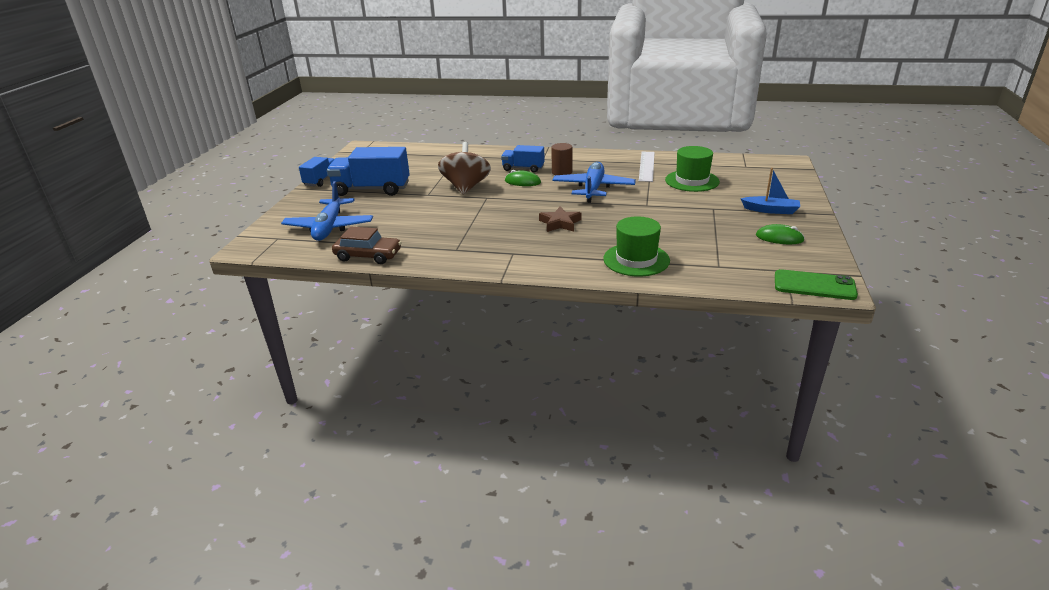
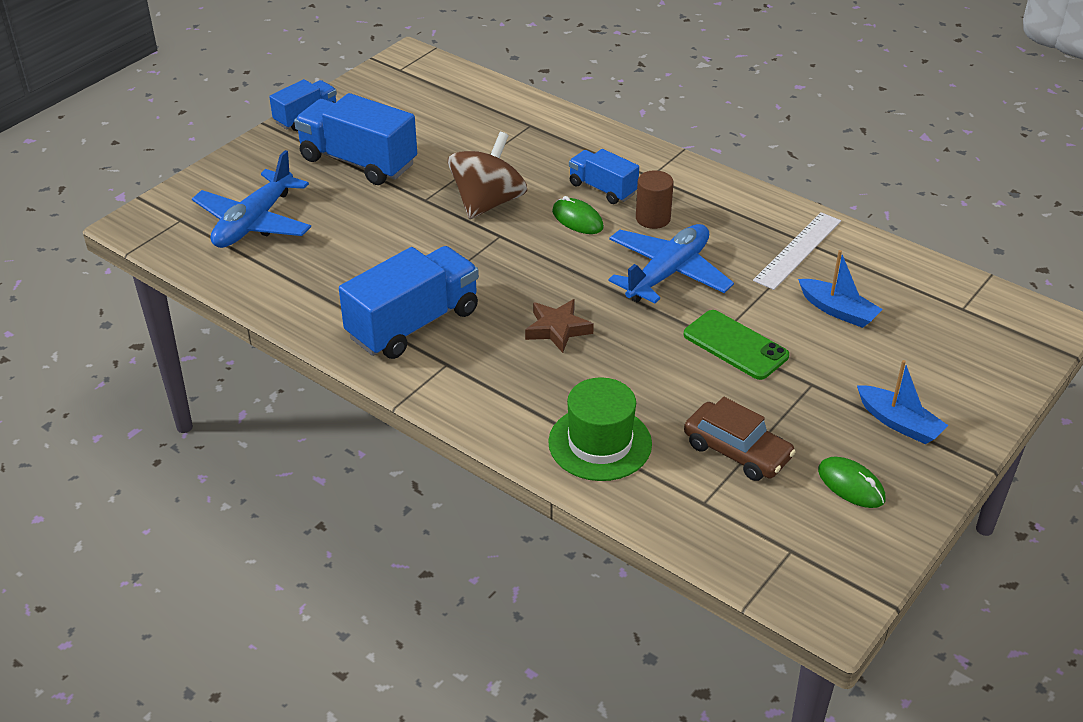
camera: 25 degrees right, 10 degrees up
brown car [332,227,402,264] -> brown car moved to [684,397,796,481]
green hat [665,146,720,192] -> blue boat [798,250,883,328]
green phone [775,269,858,300] -> green phone moved to [683,310,789,380]
none -> blue truck [339,246,479,359]

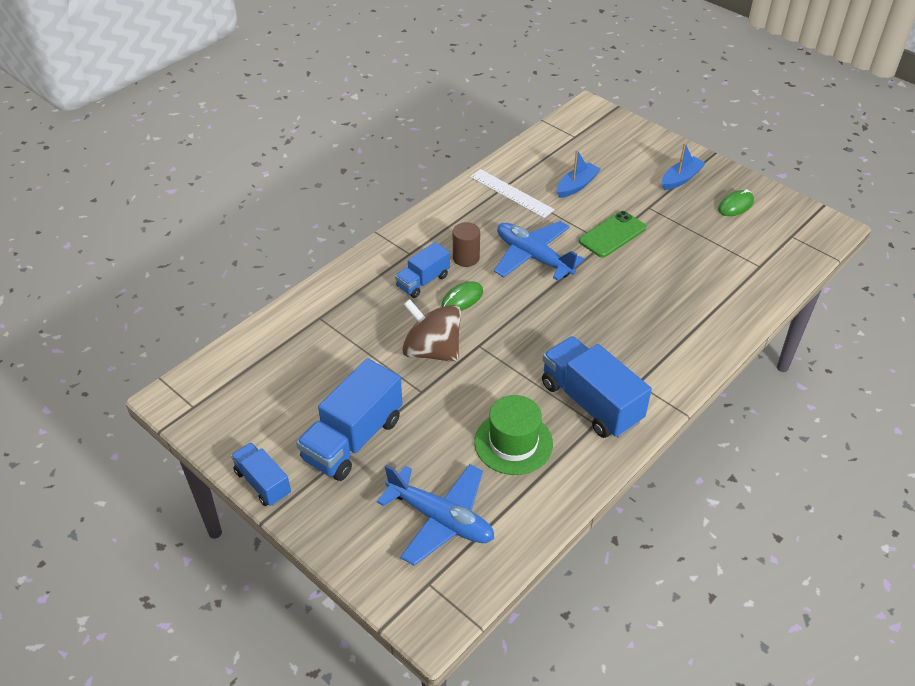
camera: 85 degrees left, 5 degrees up
brown star [525,299,594,353] -> none
green hat [548,377,652,481] -> green hat moved to [474,395,553,475]
brown car [684,397,796,481] -> none

